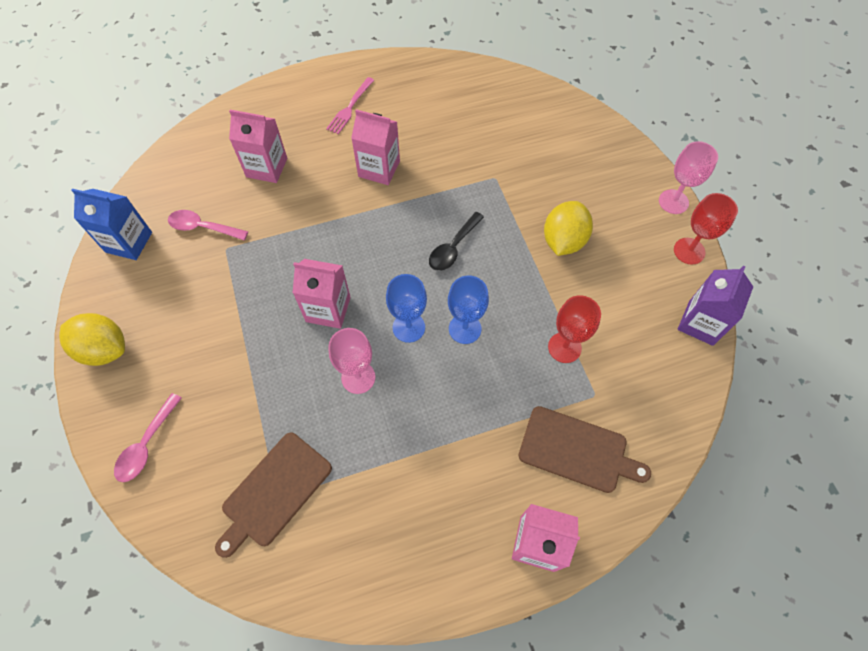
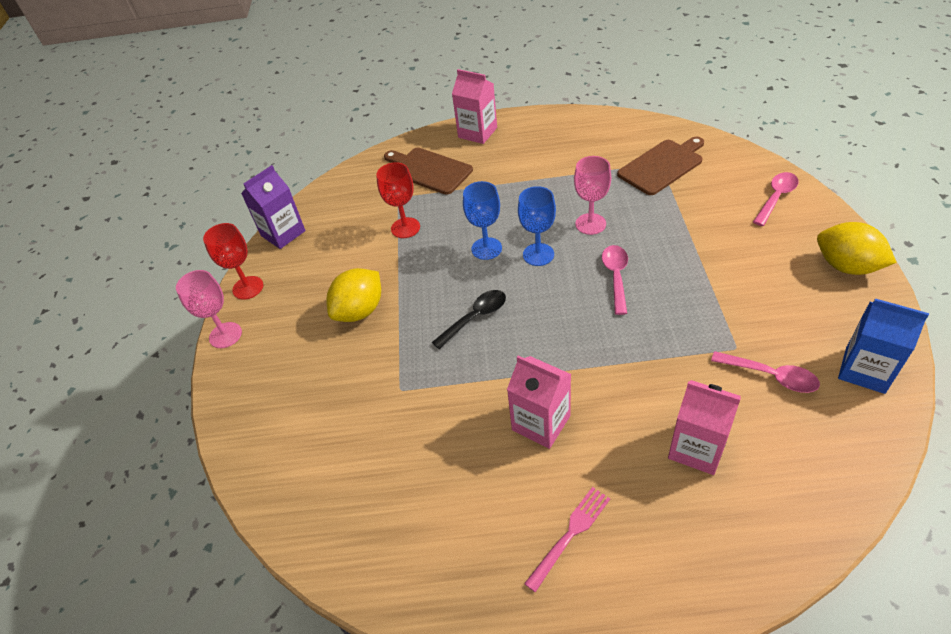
camera: 160 degrees left, 15 degrees down
pink carton [293,259,350,329] -> pink spoon [602,245,628,315]

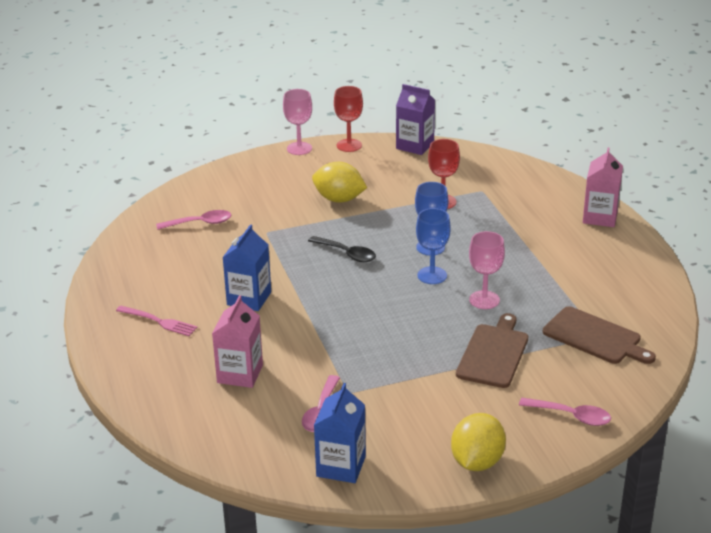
camera: 70 degrees right, 15 degrees down
brown cutting board [384,148,473,195] -> brown cutting board moved to [456,313,528,388]
pink carton [507,356,571,449] -> blue carton [222,224,271,311]
pink spoon [602,245,628,315] -> pink spoon moved to [156,210,232,230]

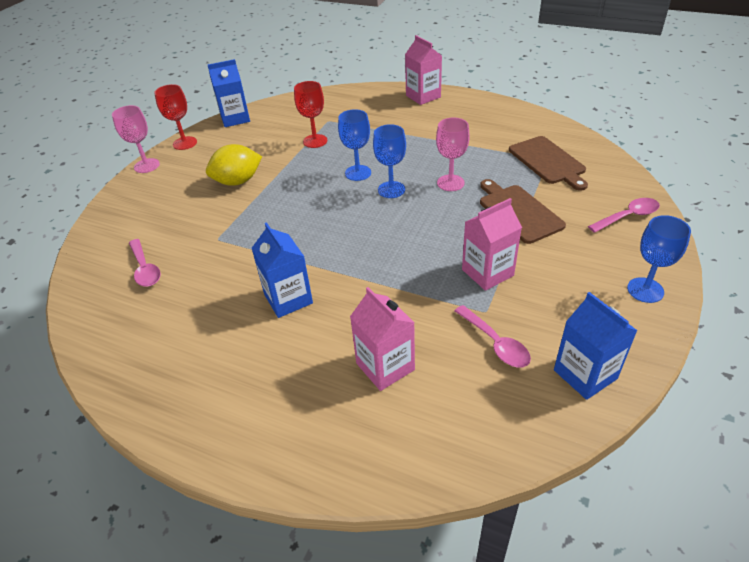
camera: 45 degrees left, 10 degrees up
pink fork [116,306,198,336] -> none
pink spoon [156,210,232,230] -> pink spoon turned 120 degrees clockwise [129,239,161,287]
black spoon [308,236,376,262] -> none
purple carton [396,84,435,155] -> blue carton [208,59,250,127]
yellow lemon [451,413,506,471] -> blue goblet [627,215,691,303]
brown cutting board [543,306,656,364] -> brown cutting board turned 75 degrees clockwise [509,136,588,191]
none -> pink carton [462,198,522,291]

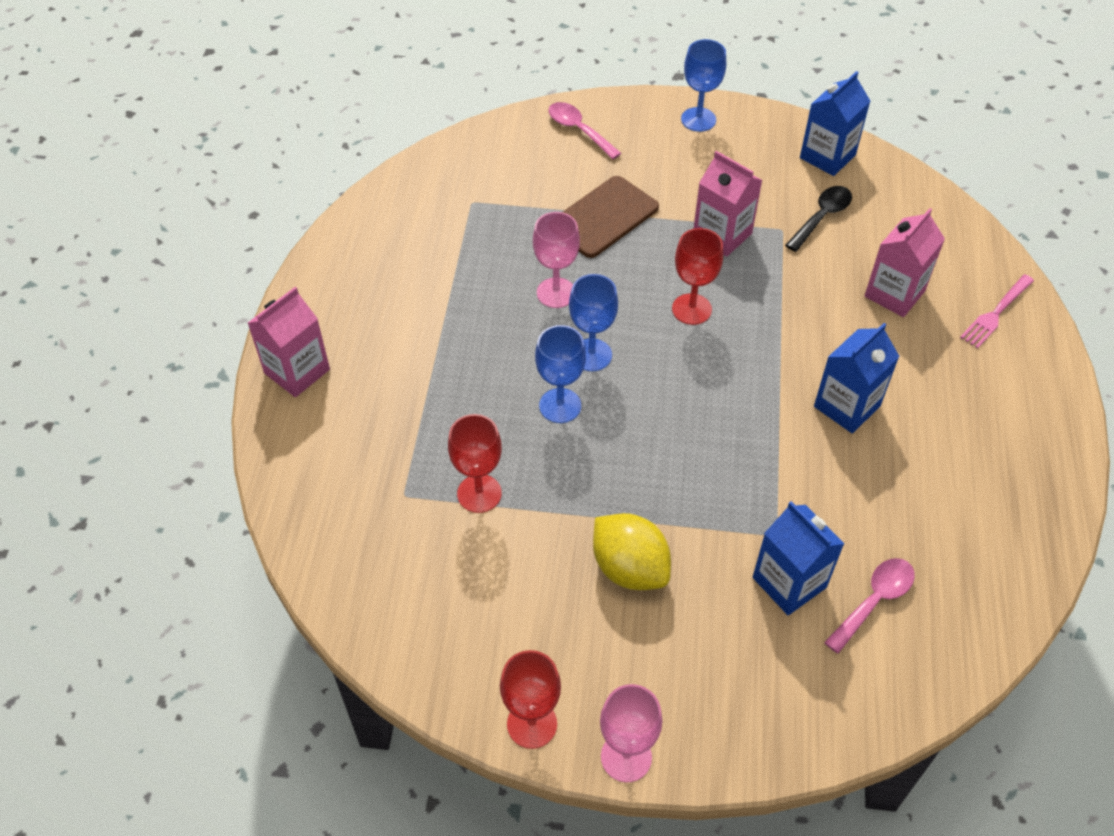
camera: 110 degrees left, 10 degrees up
blue carton [208,59,250,127] -> blue carton moved to [753,501,844,615]
pink spoon [455,305,531,368] -> black spoon [785,186,852,252]
brown cutting board [509,136,588,191] -> none
none -> red goblet [672,228,723,325]
none -> pink fork [960,274,1034,348]

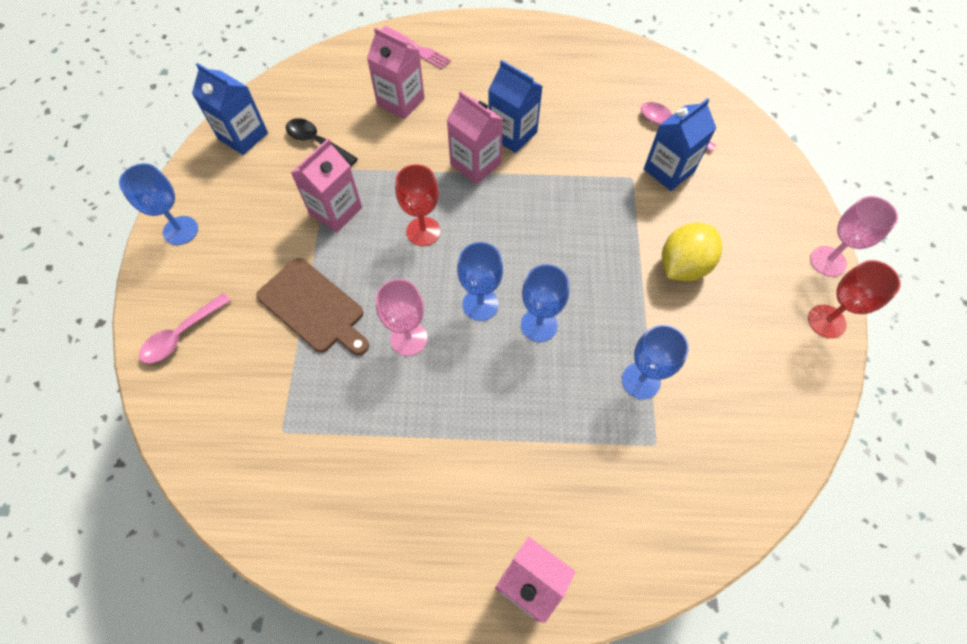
camera: 95 degrees left, 10 degrees up
red goblet [448,414,502,513] -> blue goblet [622,324,689,399]
none -> pink carton [447,91,503,184]

